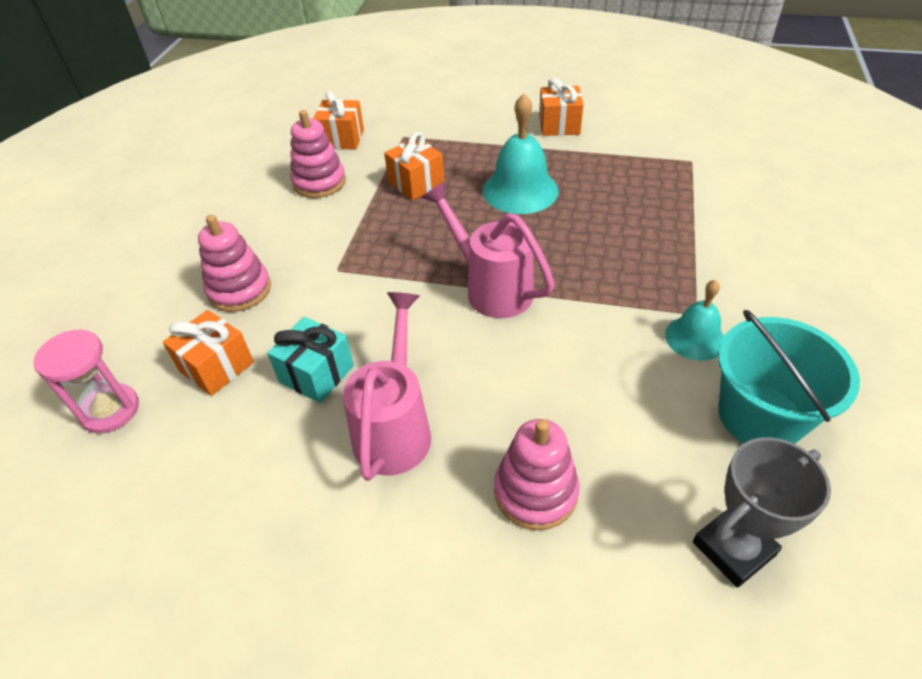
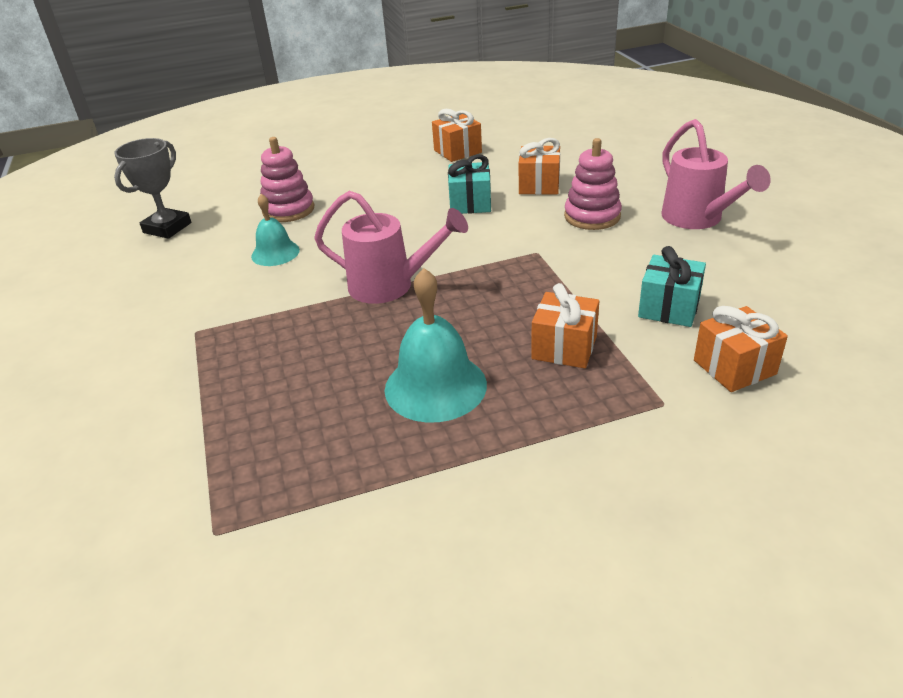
camera: 150 degrees right, 10 degrees down
pink hourglass [33,329,139,434] -> none
pink stacking toy [290,110,346,198] -> turquoise gift [638,246,706,327]
pink watering can [343,292,431,481] -> pink watering can moved to [661,119,771,229]
orange gift [539,78,584,136] -> orange gift moved to [432,109,482,162]
turquoise bell [665,280,724,361] -> turquoise bell moved to [251,194,300,266]
turquoise bucket [718,310,860,444] -> none

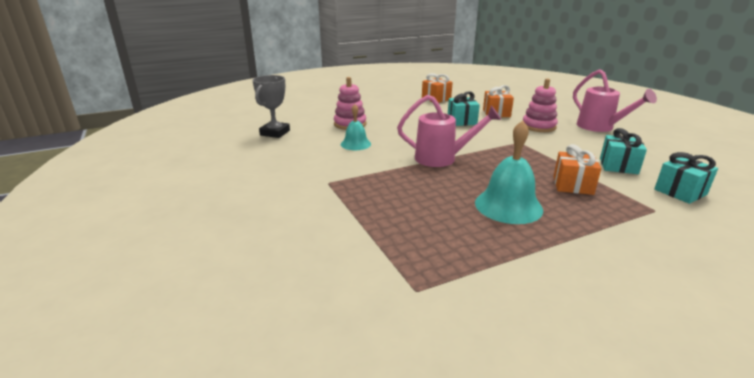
camera: 10 degrees left, 10 degrees down
orange gift [694,306,788,392] -> turquoise gift [654,152,718,204]

